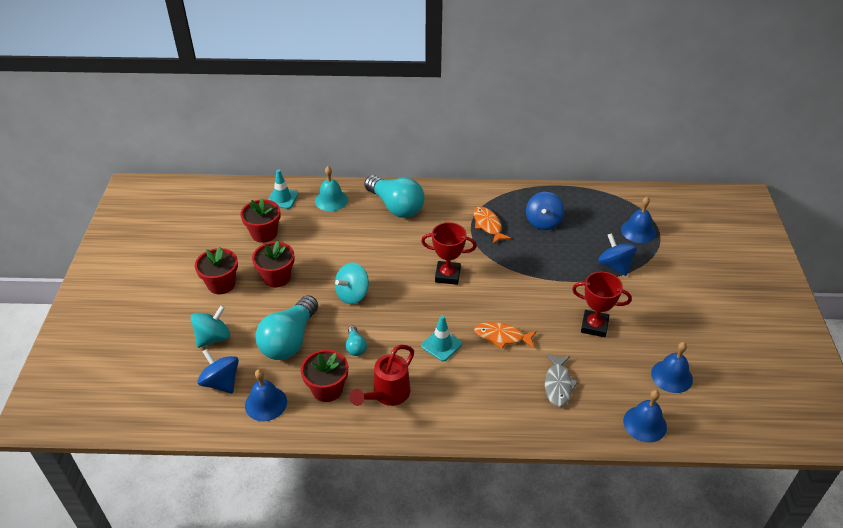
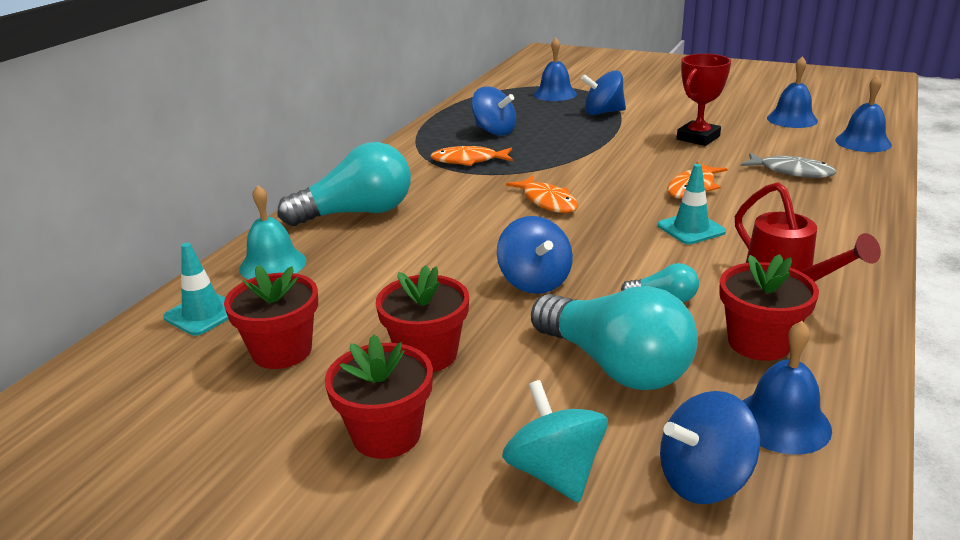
camera: 65 degrees left, 15 degrees down
turquoise spinning top [335,263,369,304] -> blue spinning top [497,216,573,294]
red trophy [421,222,477,285] -> orange fish [506,176,578,213]

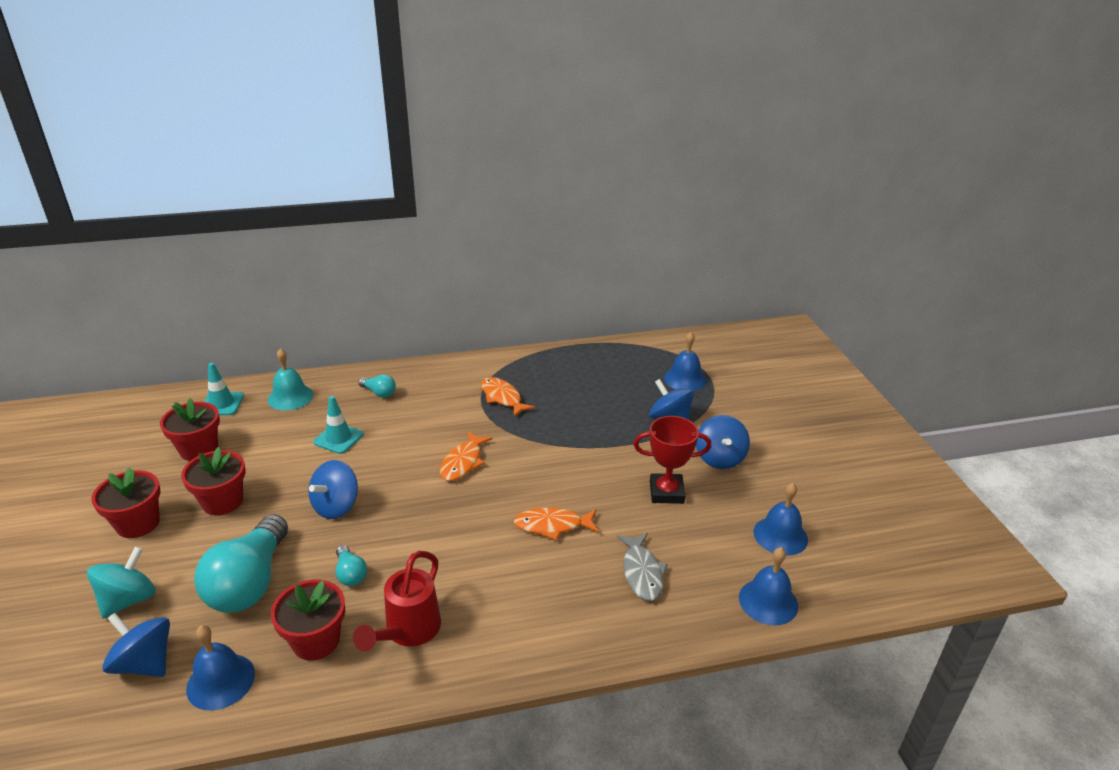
camera: 50 degrees right, 5 degrees up
turquoise light bulb [278,142,411,226] -> turquoise light bulb [358,374,396,398], size x0.45
blue spinning top [471,87,516,136] -> blue spinning top moved to [696,415,750,469]
turquoise traffic cone [658,164,726,244] -> turquoise traffic cone moved to [313,396,364,454]

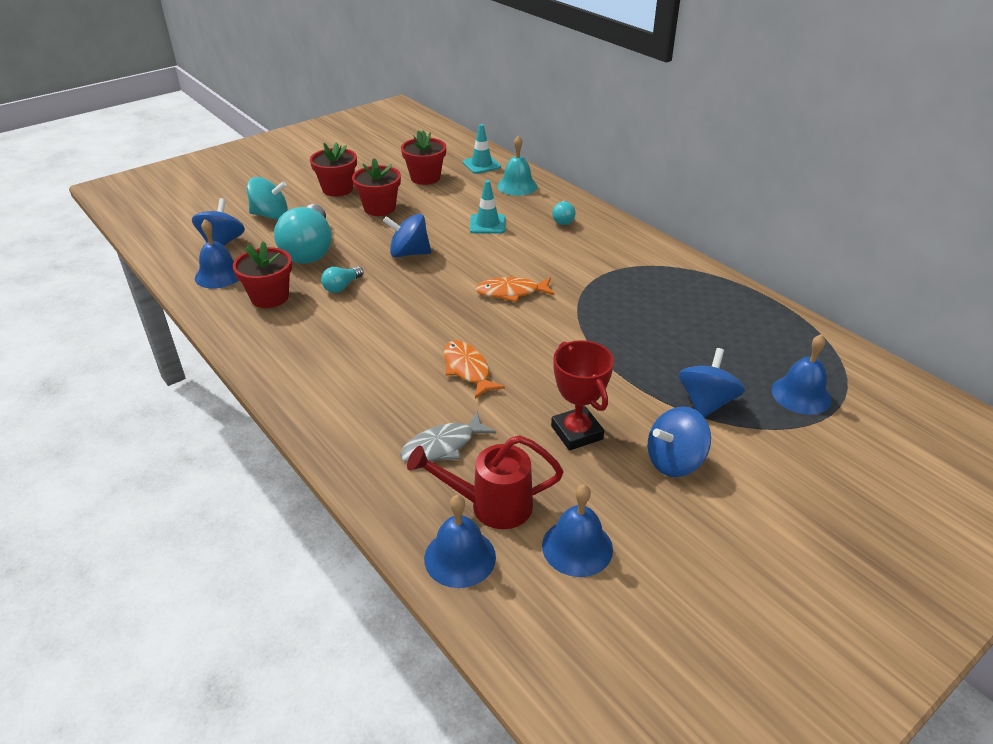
camera: 65 degrees right, 5 degrees up
turquoise light bulb [194,514,288,613] -> turquoise light bulb turned 75 degrees counterclockwise [274,204,332,264]
red watering can [353,551,441,652] -> red watering can moved to [407,435,563,529]
orange fish [481,377,535,417] -> none

